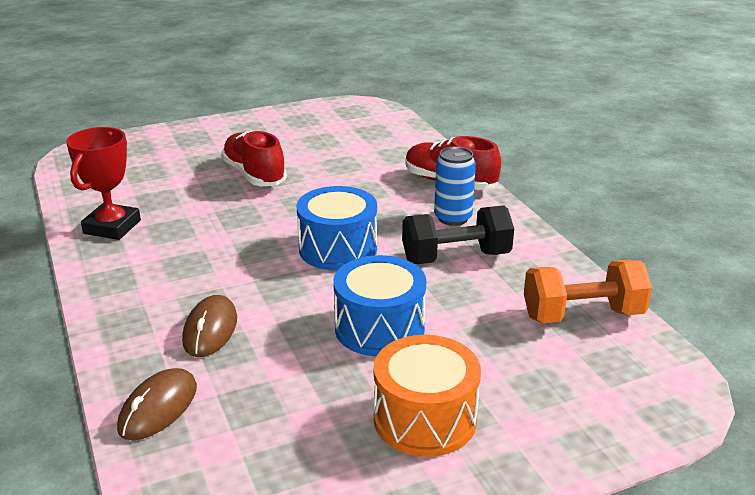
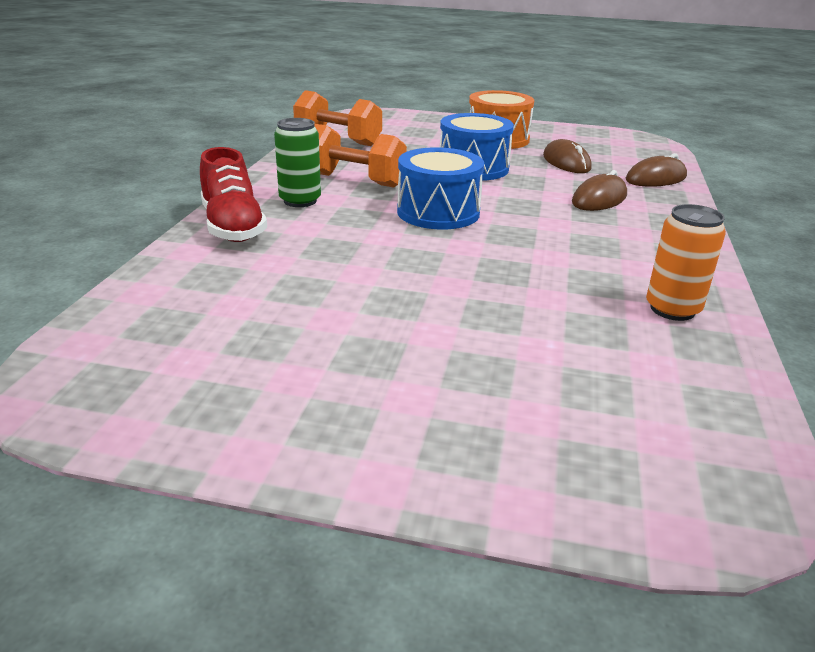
camera: 145 degrees left, 0 degrees up
red trophy [66,127,141,240] -> orange can [646,204,726,321]
red shoe [221,130,287,186] -> none
black dumbbell [402,205,514,264] -> orange dumbbell [314,124,407,188]
blue can [434,146,476,226] -> green can [274,118,321,207]
none -> brown mouse [543,139,592,173]

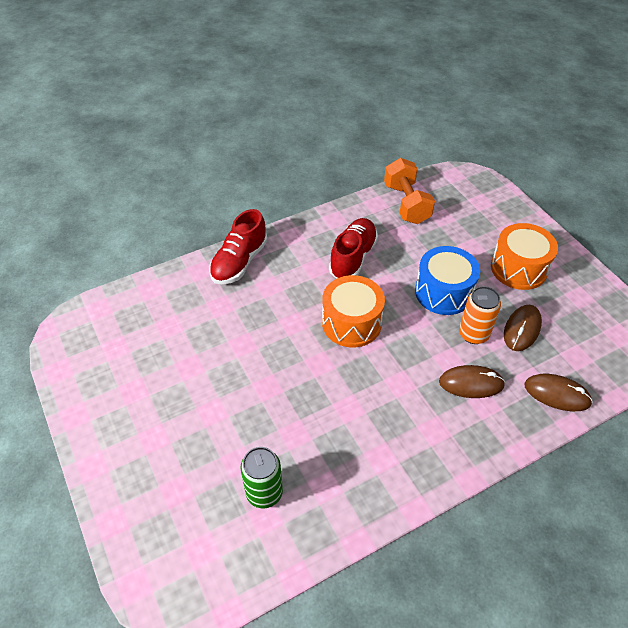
camera: 50 degrees right, 20 degrees up
green can [274,118,321,207] -> green can moved to [240,447,283,508]
orange dumbbell [314,124,407,188] -> red shoe [329,218,378,279]
blue drum [397,147,484,229] -> orange drum [322,275,385,347]
orange can [646,204,726,321] -> orange can moved to [459,286,501,344]

